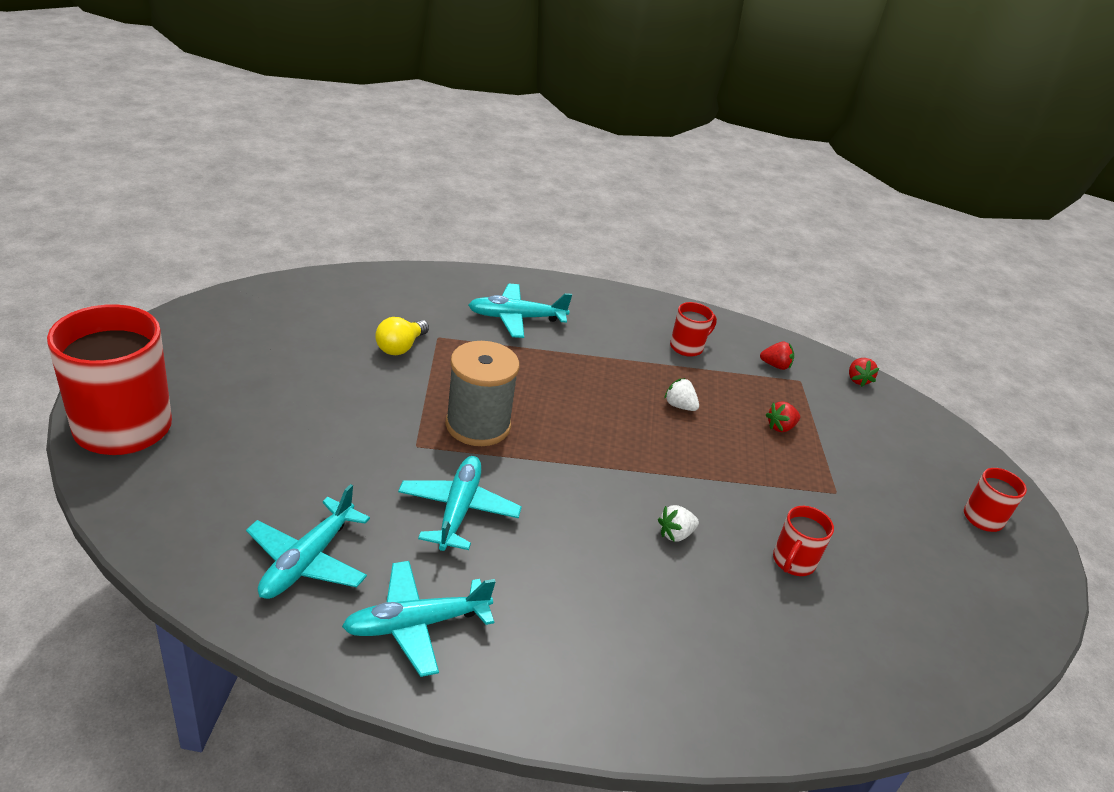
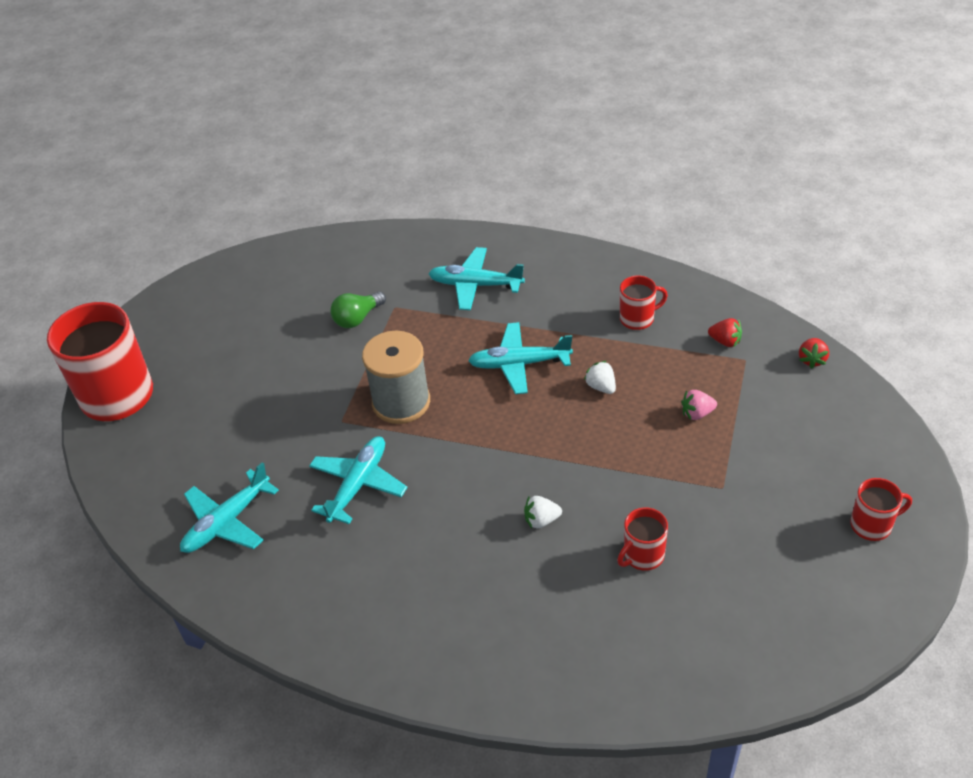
camera: 25 degrees right, 10 degrees up
turquoise plane [342,561,496,677] -> turquoise plane moved to [468,322,573,394]
yellow light bulb [375,317,429,355] -> green light bulb [331,292,386,328]
red strawberry [766,401,800,432] -> pink strawberry [681,390,717,420]

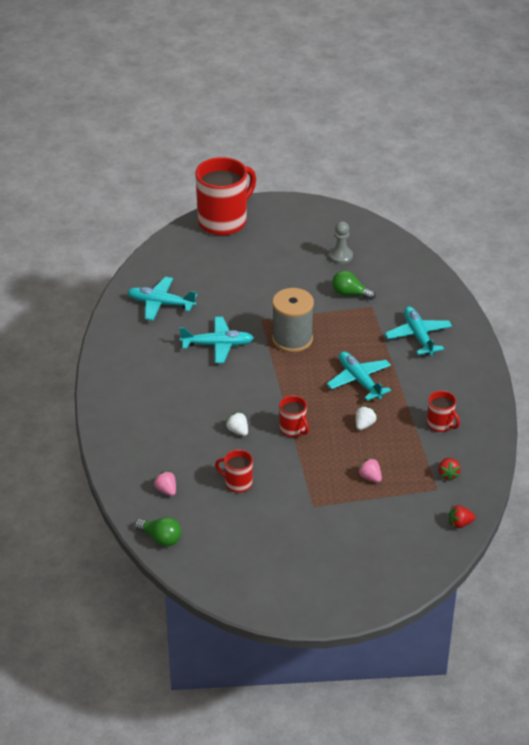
camera: 60 degrees right, 5 degrees down
red mug [850,478,912,541] -> red mug moved to [279,396,309,437]
none -> green light bulb [135,517,181,547]
none -> pink strawberry [153,471,176,496]
none -> grey pawn [329,221,353,264]

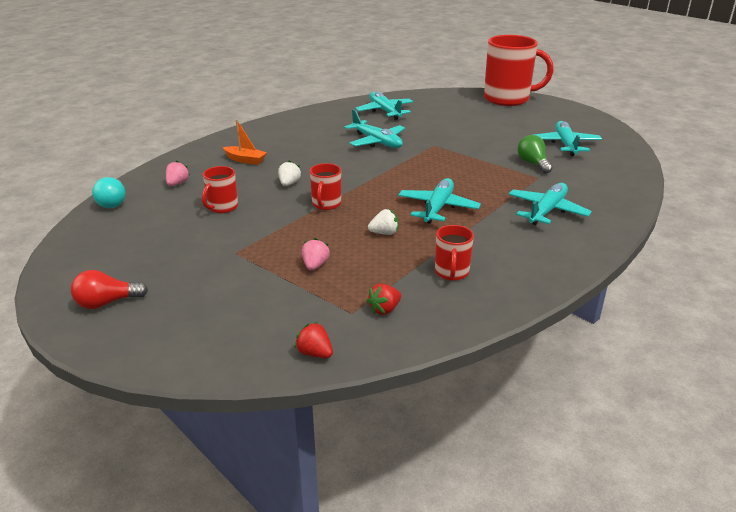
camera: 50 degrees right, 10 degrees down
green light bulb [135,517,181,547] -> turquoise light bulb [92,177,125,208]
red mug [215,450,253,493] -> red mug turned 135 degrees counterclockwise [202,166,238,213]
grey spool [272,288,314,352] -> none
grey pawn [329,221,353,264] -> turquoise plane [533,121,602,156]
none -> red light bulb [71,270,148,309]
none -> orange boat [223,120,267,165]

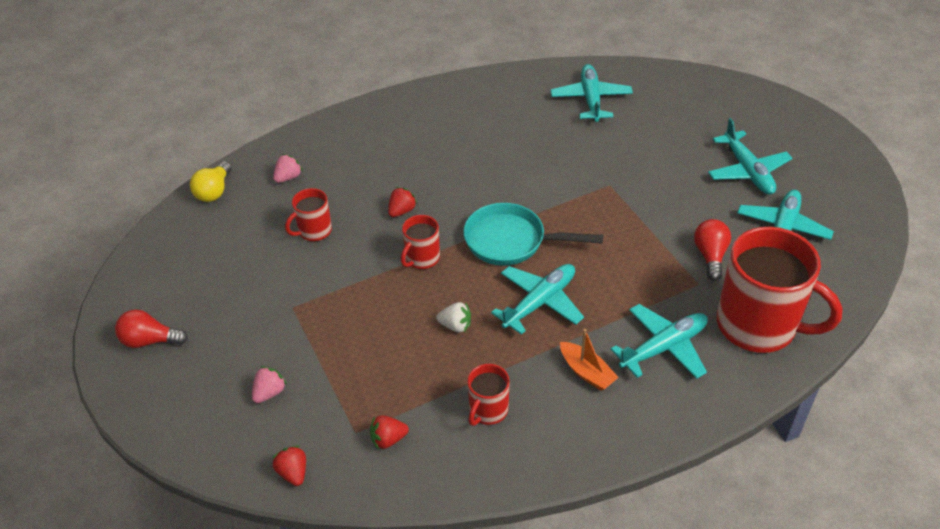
camera: 25 degrees right, 15 degrees up
turquoise light bulb [92,177,125,208] -> yellow light bulb [190,161,231,202]
orange boat [223,120,267,165] -> orange boat moved to [560,329,619,391]
white strawberry [278,160,301,186] -> red strawberry [388,187,417,217]
pink strawberry [302,238,330,270] -> pink strawberry moved to [252,366,287,403]
turquoise plane [344,110,405,148] -> turquoise plane moved to [708,118,792,195]
red mug [484,35,554,106] -> red mug moved to [717,227,843,353]
green light bulb [518,135,553,174] -> red light bulb [694,219,731,281]
none -> turquoise pan [463,203,603,266]

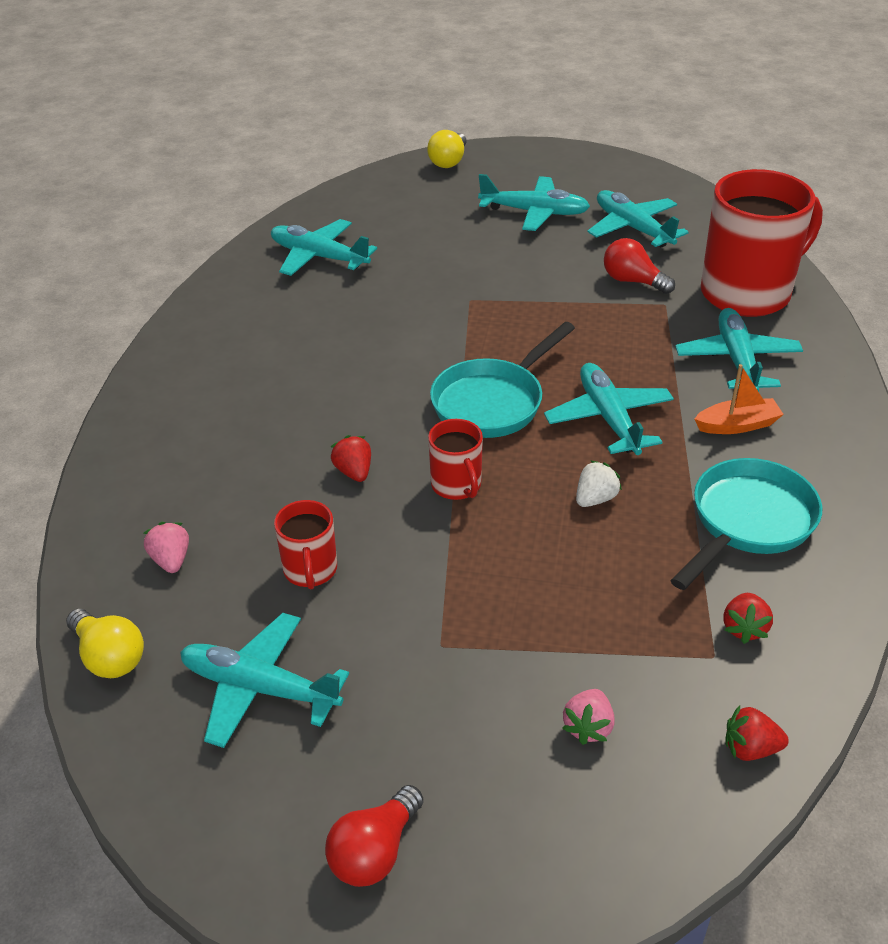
camera: 60 degrees left, 5 degrees down
pink strawberry [252,366,287,403] -> pink strawberry turned 135 degrees counterclockwise [562,689,614,745]
red mug [468,364,510,426] -> turquoise pan [670,458,822,590]
none -> turquoise plane [180,613,349,748]
none -> yellow light bulb [427,130,467,168]

